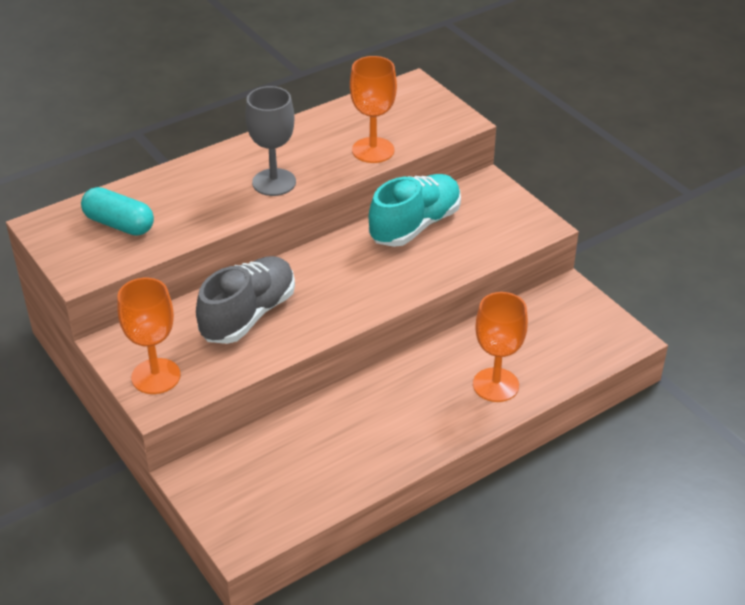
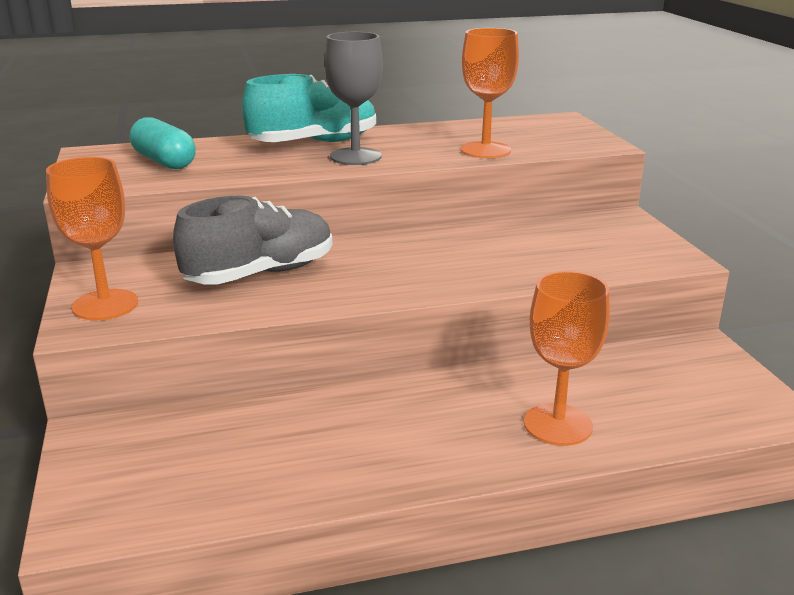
camera: 20 degrees right, 15 degrees down
turquoise shoe [369,174,461,247] -> turquoise shoe moved to [242,74,376,142]

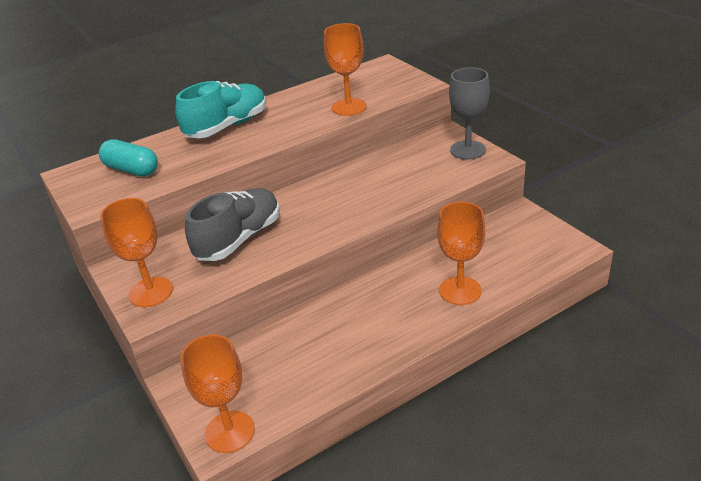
camera: 15 degrees left, 10 degrees up
grey goblet [325,32,383,165] -> grey goblet moved to [449,67,490,160]
none -> orange goblet [181,334,255,453]

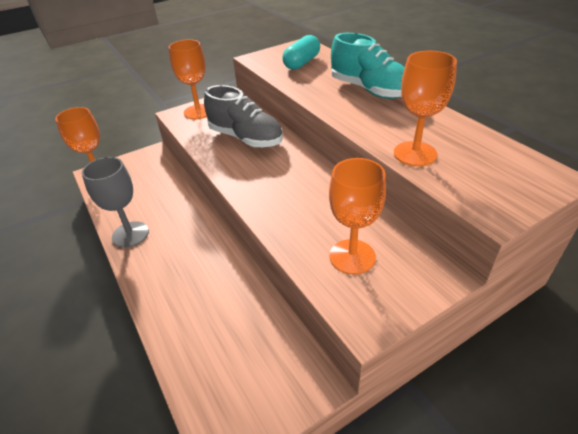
camera: 90 degrees right, 5 degrees up
orange goblet [437,202,485,305] -> orange goblet moved to [329,158,386,274]
grey goblet [449,67,490,160] -> grey goblet moved to [82,157,149,248]

